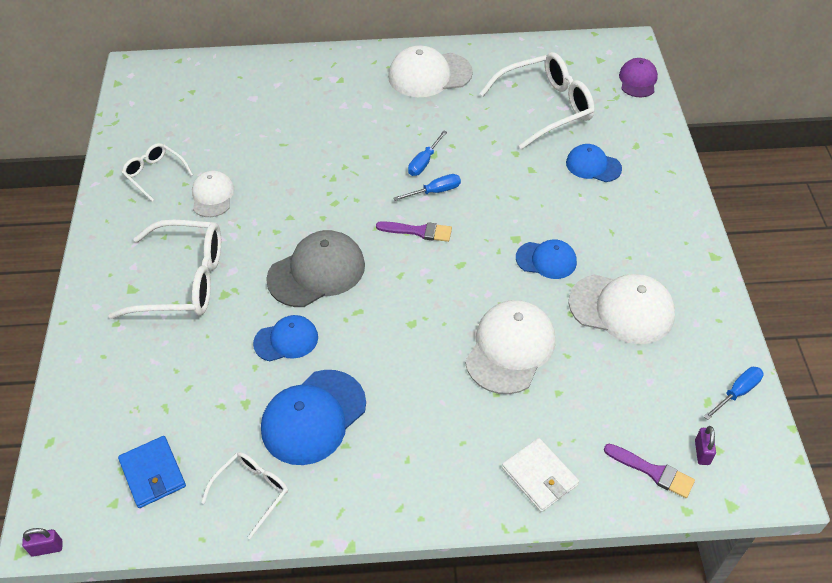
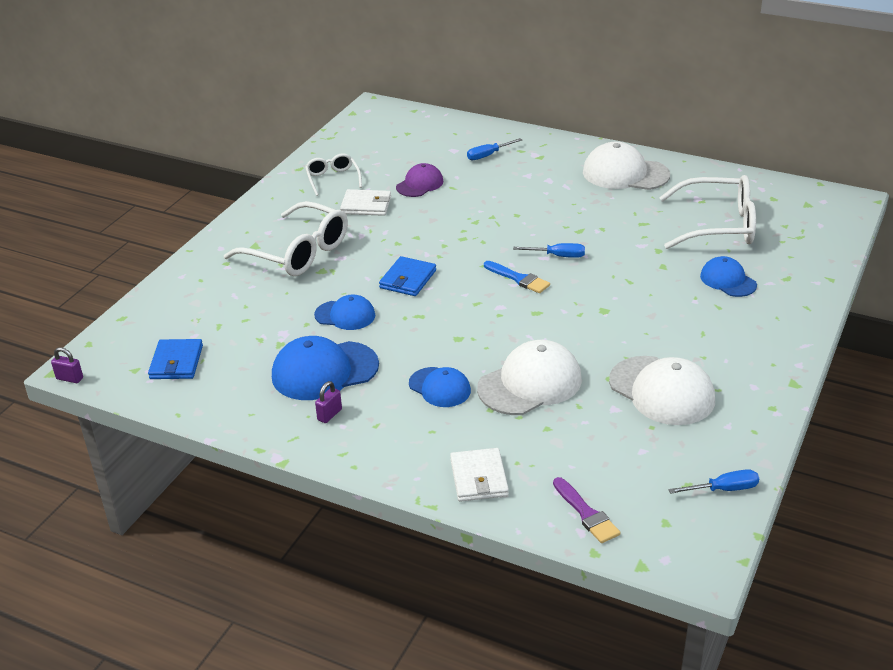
camera: 30 degrees right, 15 degrees down
white cap [192,171,234,217] -> white wallet [340,189,391,216]
white glasses [201,452,288,539] -> none
grey cap [266,230,365,307] -> blue wallet [379,256,436,296]
purple brush [376,221,452,242] -> blue brush [484,261,550,293]
blue screwdriver [408,130,447,176] -> blue screwdriver moved to [467,138,522,160]
blue cap [516,239,577,279] -> blue cap moved to [409,367,471,407]
purple cap [619,58,658,97] -> purple cap moved to [396,163,443,197]
purple padlock [695,426,716,465] -> purple padlock moved to [315,381,342,423]

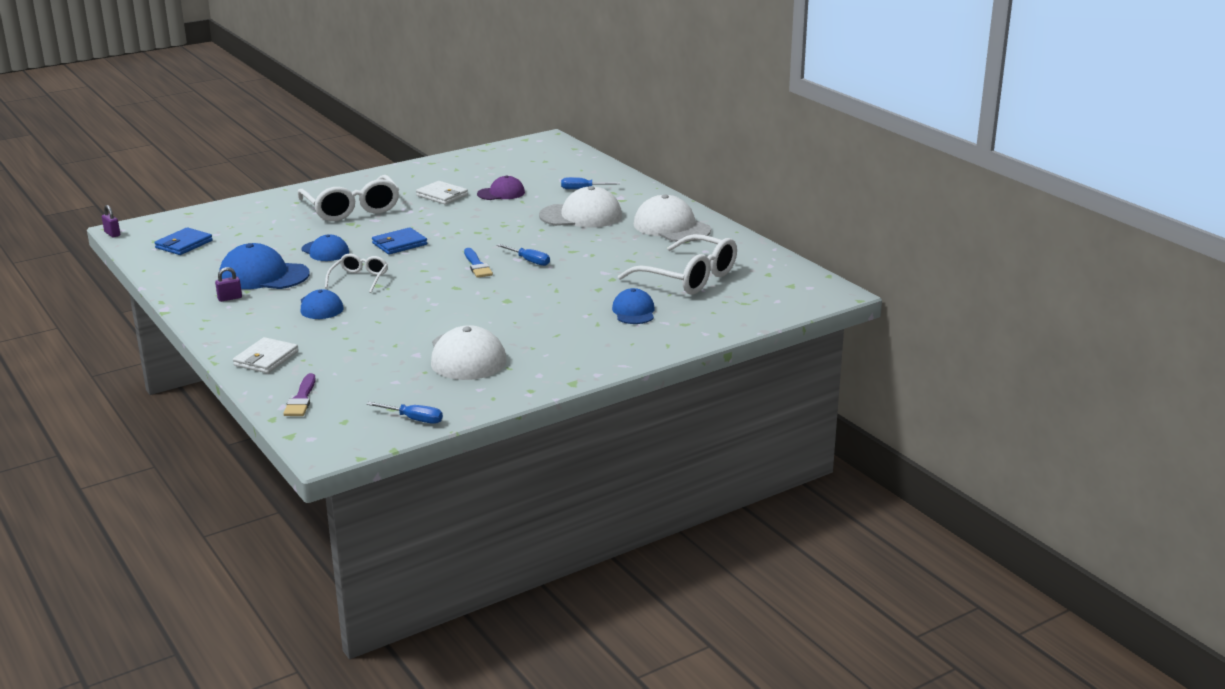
camera: 30 degrees right, 10 degrees down
white glasses [305,153,362,196] -> white glasses moved to [325,254,388,293]
white cap [477,340,582,415] -> white cap moved to [539,186,622,228]

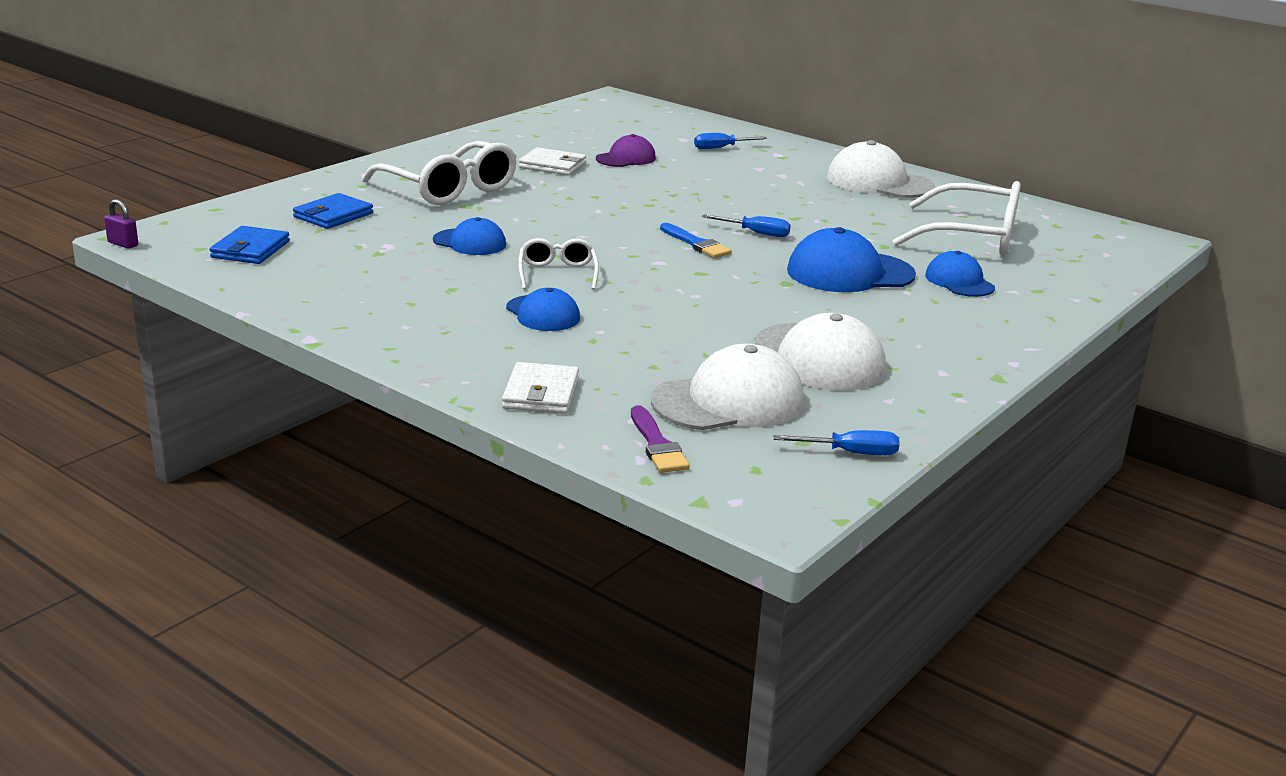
camera: 20 degrees left, 0 degrees up
purple padlock [215,267,242,302] -> none
blue cap [219,243,310,289] -> blue cap moved to [787,227,916,292]
blue wallet [372,227,427,254] -> blue wallet moved to [293,193,373,229]
white cap [539,186,622,228] -> white cap moved to [651,344,804,430]

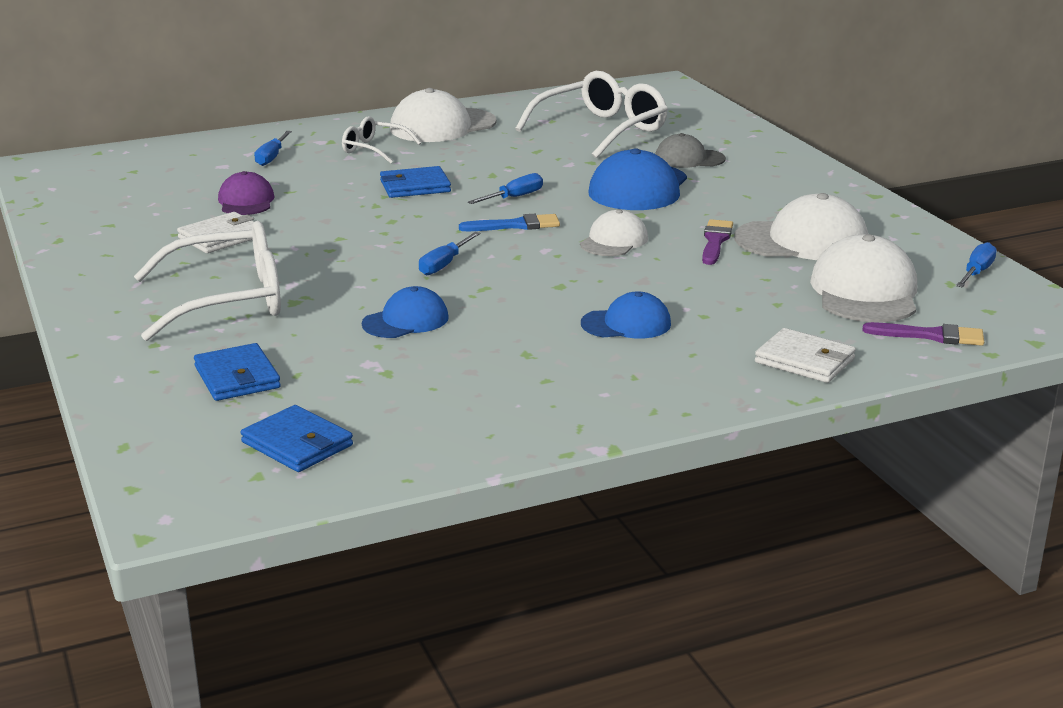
camera: 60 degrees left, 0 degrees up
purple padlock [104,199,138,249] -> none
white glasses [518,238,599,290] -> white glasses moved to [342,116,421,163]
blue cap [925,251,995,297] -> grey cap [655,133,726,168]
none -> blue wallet [380,166,451,198]
none -> blue screwdriver [419,232,480,275]
none -> white cap [580,209,648,256]
none -> purple brush [702,219,733,265]

